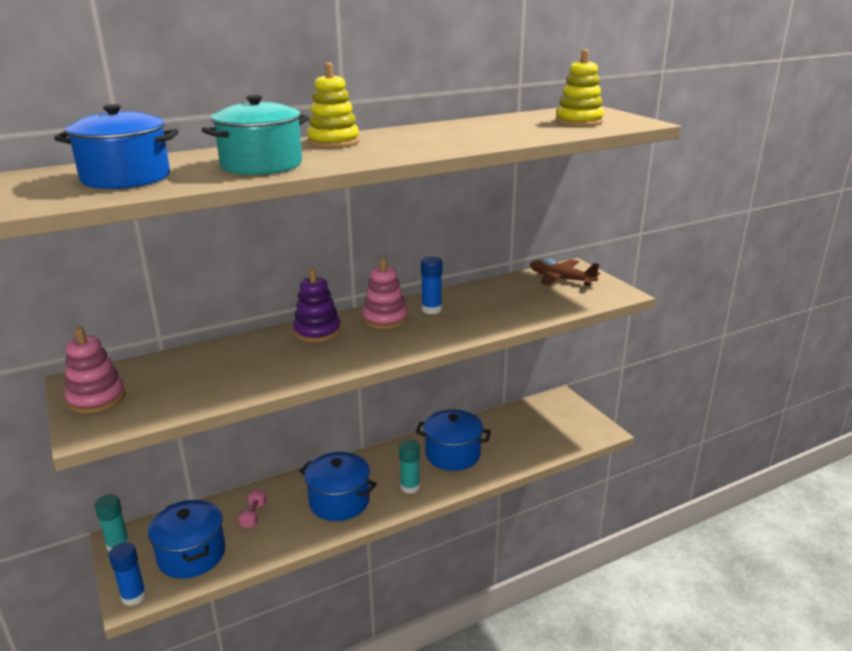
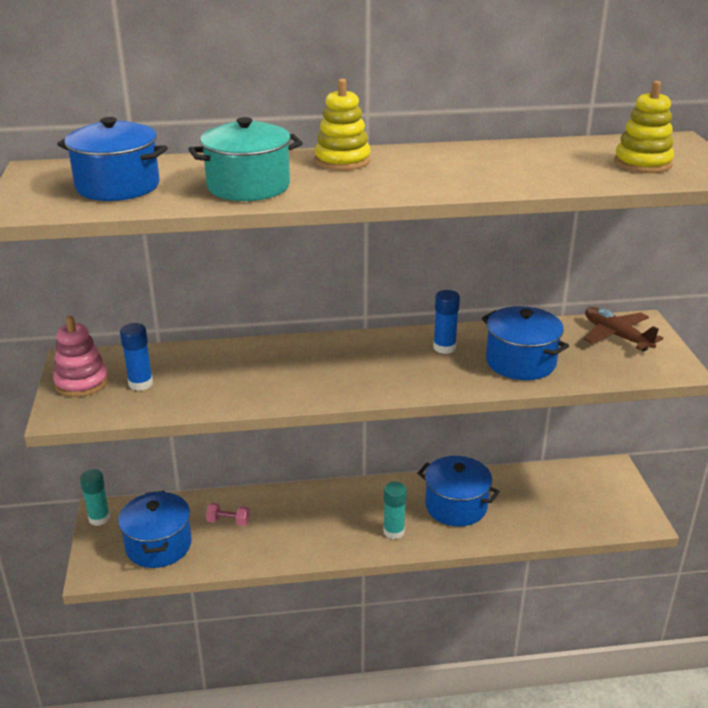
camera: 20 degrees right, 5 degrees up
blue glue stick [109,542,146,606] -> blue glue stick moved to [120,323,153,391]
pink dumbbell [238,489,267,529] -> pink dumbbell turned 75 degrees clockwise [206,503,250,526]
purple stacking toy [293,268,341,342] -> none
blue pot [300,452,377,521] -> blue pot moved to [482,306,569,380]
pink stacking toy [362,258,408,329] -> none

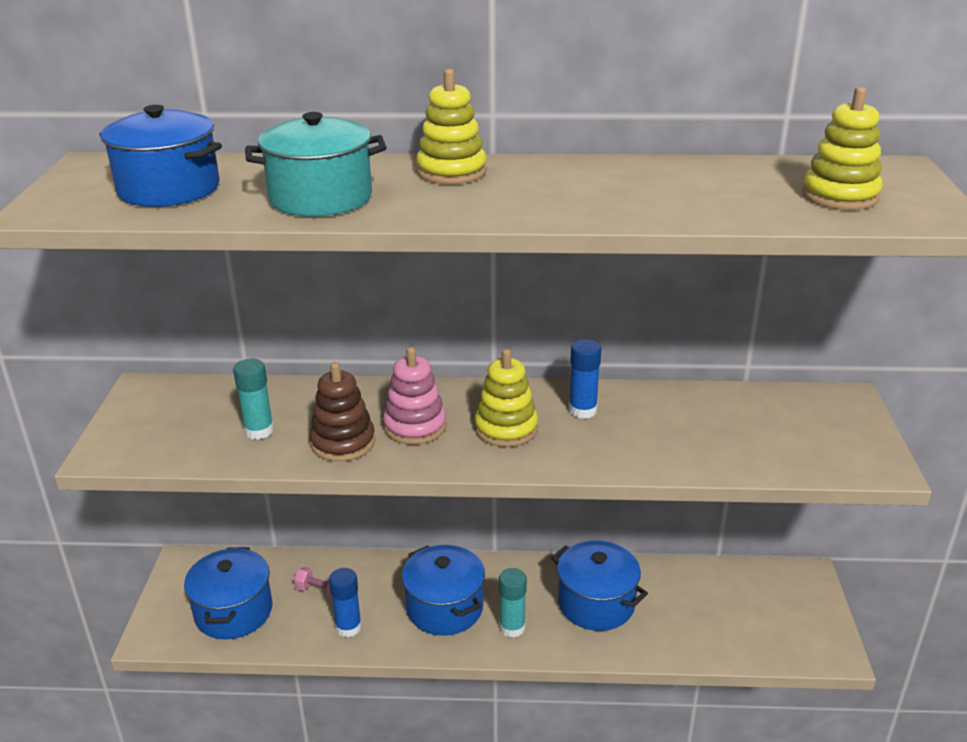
camera: 10 degrees right, 0 degrees up
pink stacking toy [53,316,109,397] -> pink stacking toy moved to [383,347,447,445]
turquoise glue stick [80,469,110,526] -> turquoise glue stick moved to [233,359,274,440]
blue glue stick [120,323,153,391] -> blue glue stick moved to [329,568,362,637]
blue pot [482,306,569,380] -> blue pot moved to [402,545,485,636]
brown plane [583,307,663,351] -> none
none -> brown stacking toy [309,362,375,462]
none -> yellow stacking toy [475,349,538,447]

